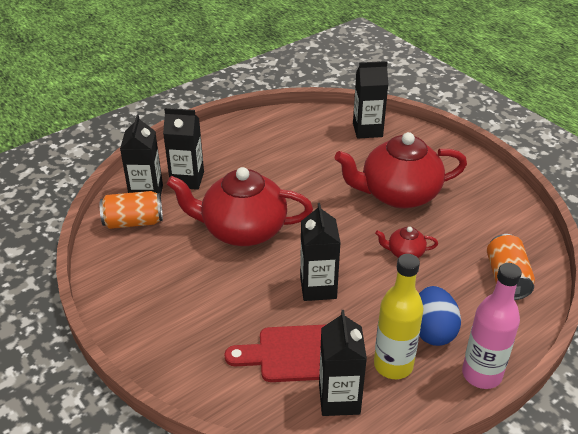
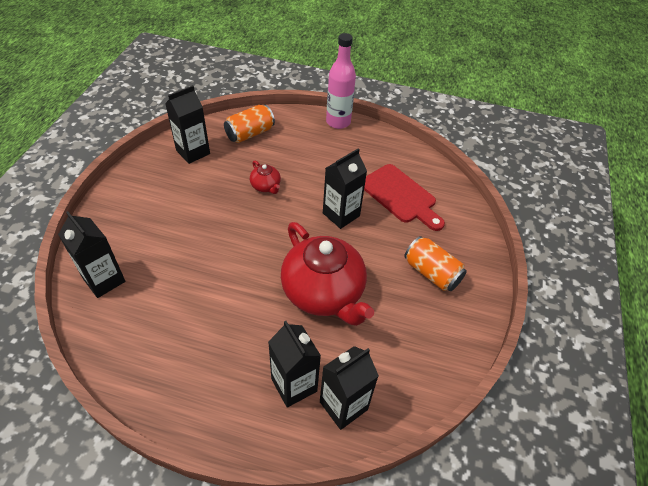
camera: 130 degrees left, 10 degrees up
orange can [100,191,163,229] -> orange can moved to [404,236,467,291]
black carton [319,310,367,416] -> black carton moved to [165,85,210,164]
red teapot [335,132,467,208] -> none
yellow bottle [374,254,424,379] -> none
blue egg [419,286,461,346] -> none

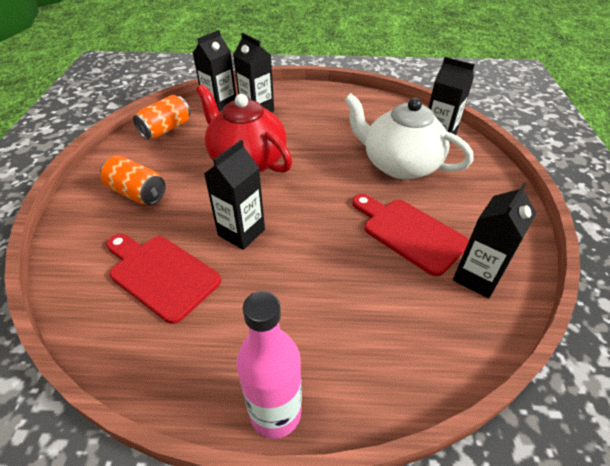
camera: 170 degrees right, 5 degrees down
orange can [224,105,275,143] -> orange can moved to [133,95,190,139]
red teapot [250,161,281,194] -> none
none -> white teapot [344,93,474,179]
none -> red cutting board [352,194,469,276]

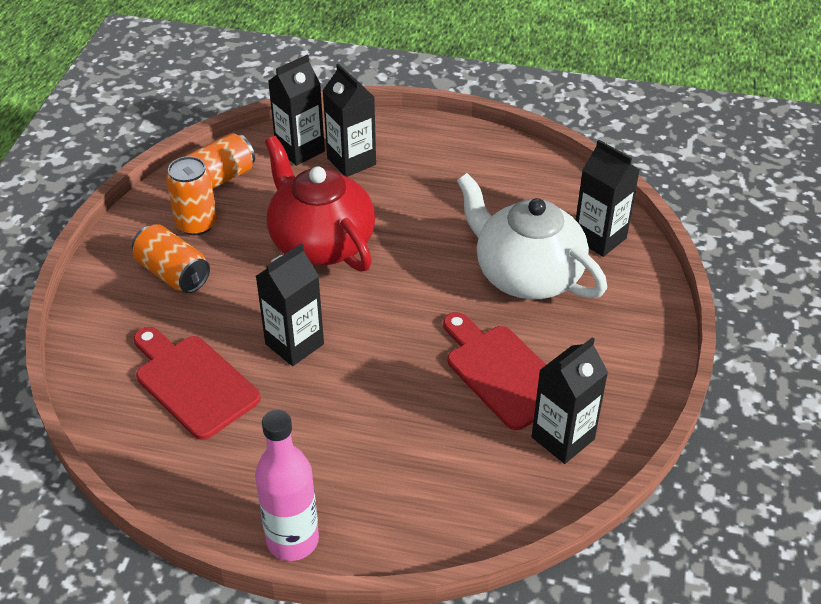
camera: 10 degrees right, 0 degrees up
none -> orange can [166,156,217,235]

